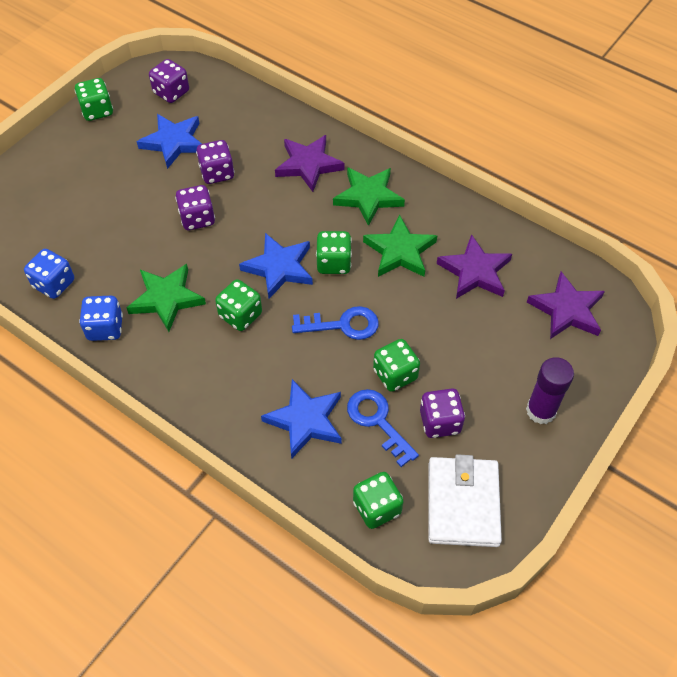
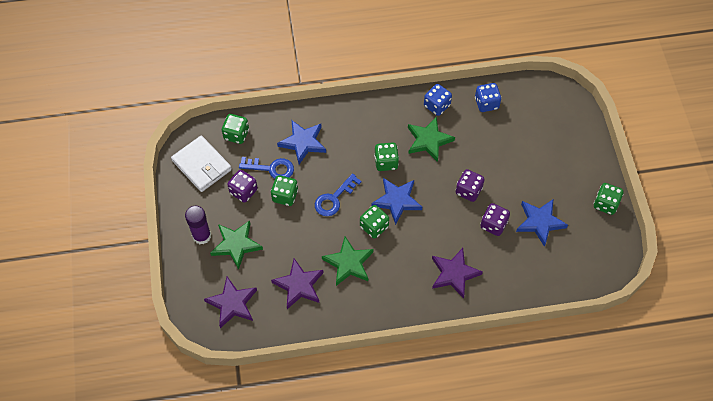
camera: 135 degrees right, 5 degrees up
purple dice [149,59,189,103] -> none
green star [333,167,405,226] -> green star moved to [210,220,263,270]

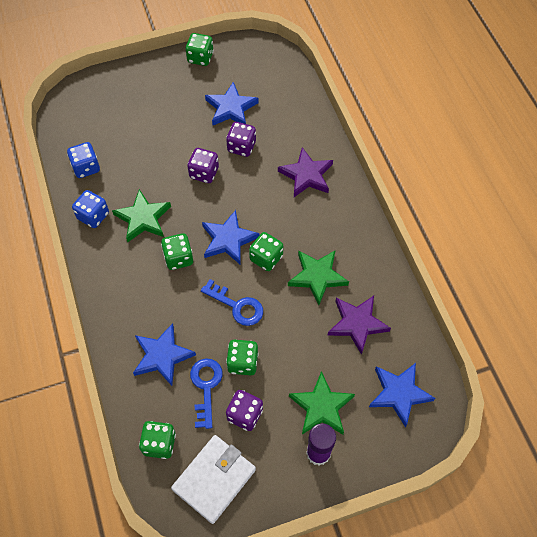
camera: 100 degrees left, 0 degrees up
purple star [204,277,257,328] -> blue star [369,363,435,428]

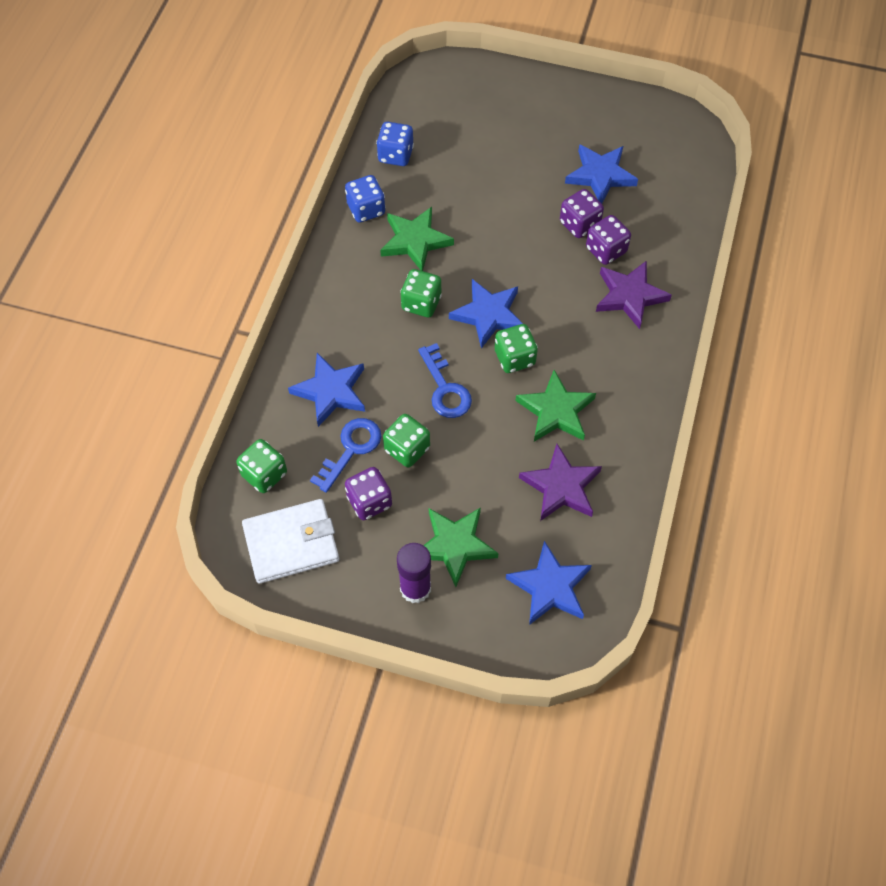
camera: 35 degrees right, 0 degrees up
green dice [186,33,214,66] -> none
purple dice [187,148,219,183] -> purple dice moved to [586,215,631,265]

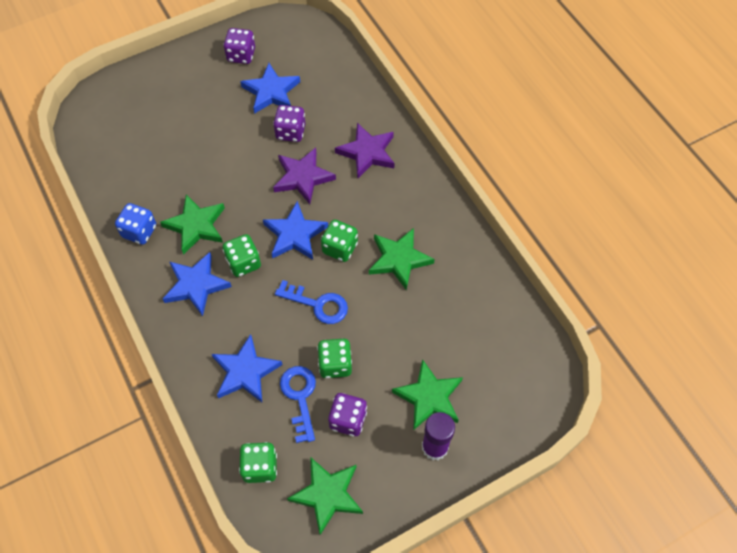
camera: 45 degrees left, 0 degrees up
white wallet [242,499,339,584] -> green star [287,457,363,535]
blue dice [376,122,414,166] -> none
blue star [506,541,592,625] -> blue star moved to [163,252,232,316]
purple star [519,444,602,521] -> purple star moved to [273,148,336,204]
purple dice [586,215,631,265] -> purple dice moved to [223,28,255,64]

